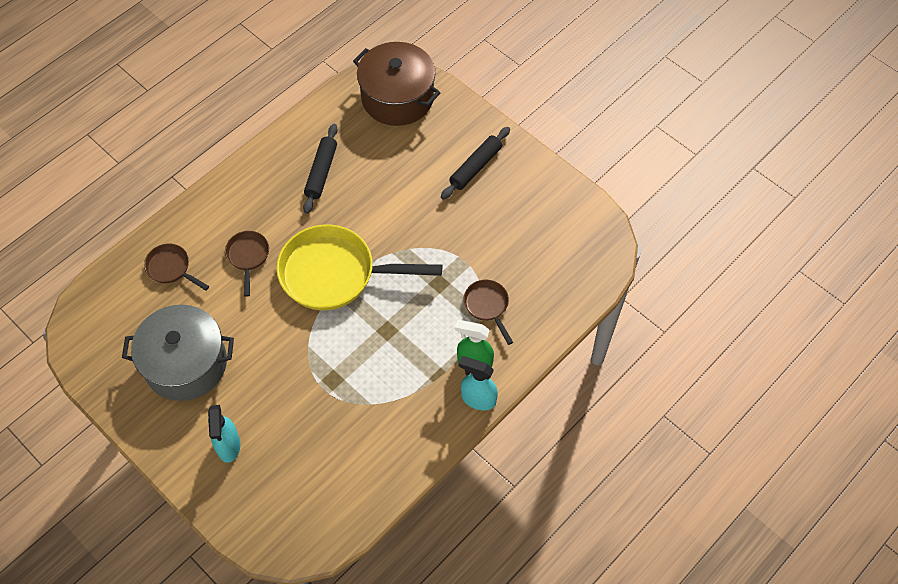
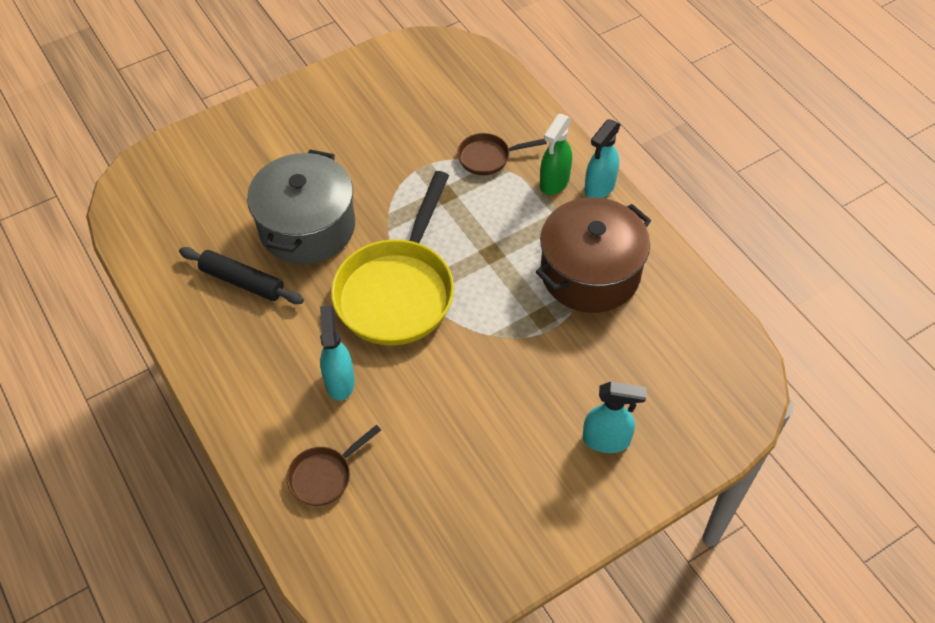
camera: 75 degrees left, 5 degrees down
grey pot [122,305,234,401] -> grey pot moved to [247,150,355,264]
brown pan [225,231,269,297] -> turquoise spray bottle [320,306,355,401]
brown pot [353,42,440,126] -> brown pot moved to [536,197,651,313]
black rolling pin [441,127,510,200] -> none

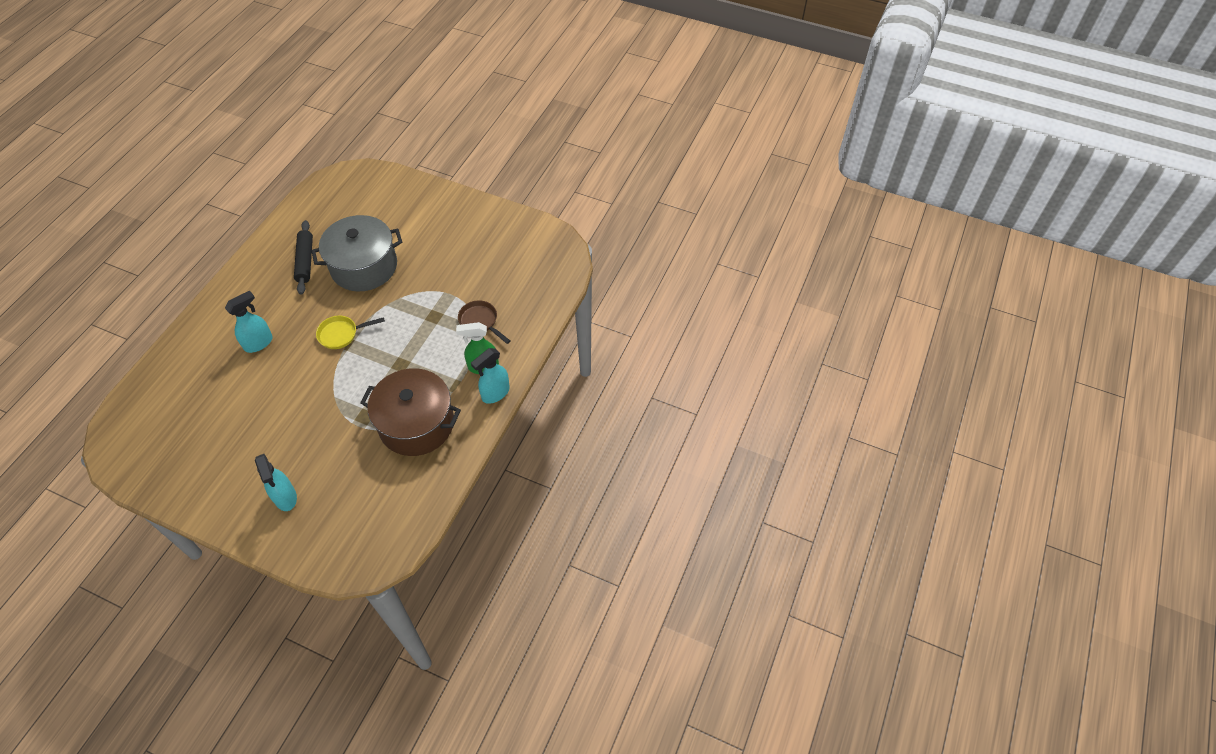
camera: 55 degrees right, 0 degrees up
brown pan [287,425,381,506] -> none
yellow pan [331,171,454,346] -> yellow pan [316,316,385,349], size x0.47
turquoise spray bottle [584,119,621,198] -> turquoise spray bottle turned 45 degrees counterclockwise [471,348,510,404]

